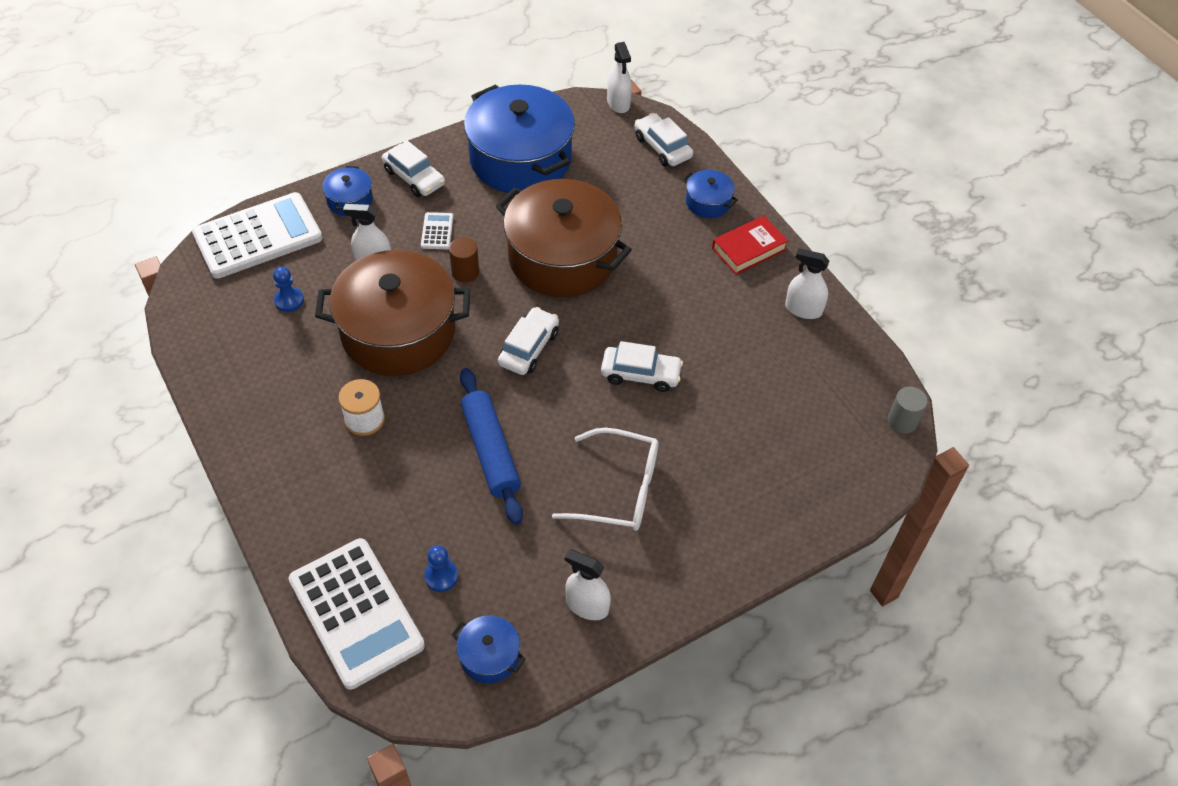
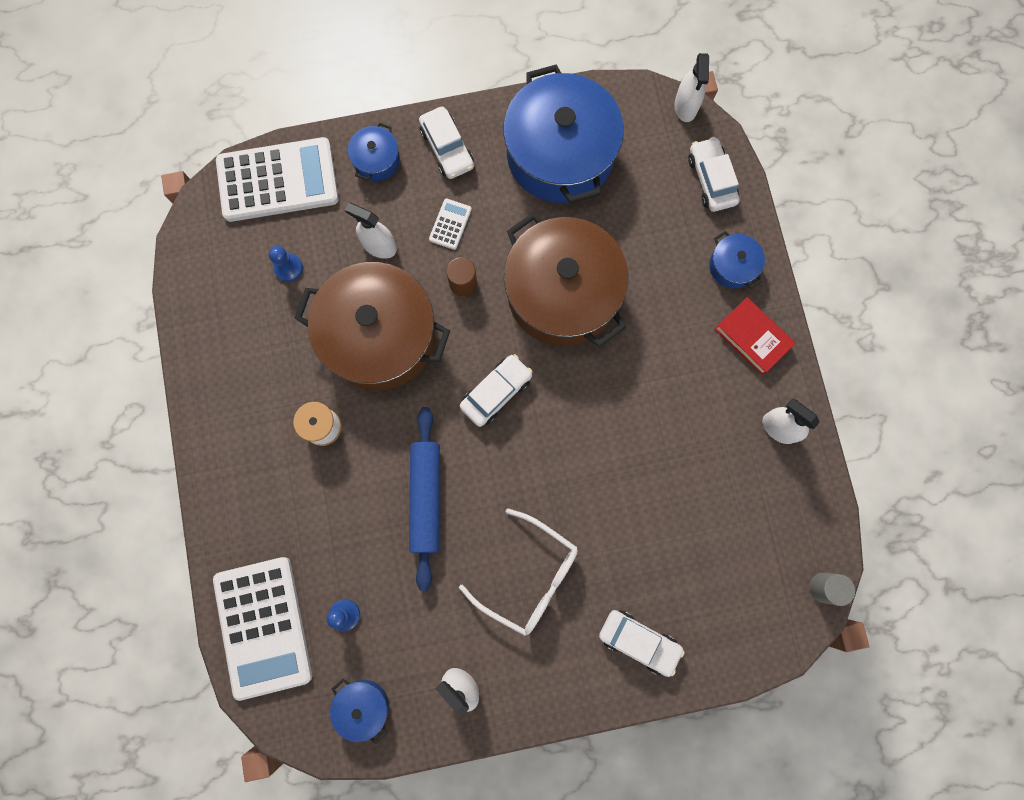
camera: 20 degrees right, 25 degrees up
white car [601,341,683,392] -> white car moved to [599,610,685,677]
red book [712,216,788,274] -> red book turned 60 degrees clockwise [715,297,796,375]

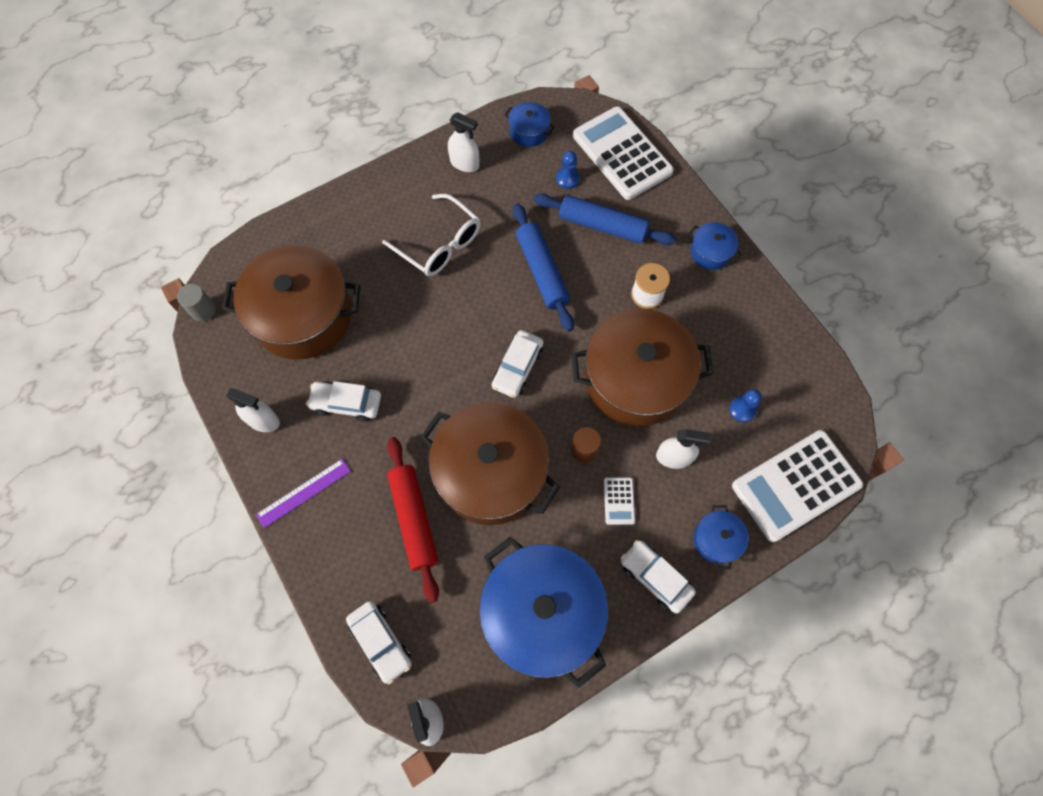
camera: 160 degrees right, 10 degrees down
white glasses [459,508,578,636] -> white glasses turned 150 degrees counterclockwise [382,194,480,276]
white car [599,610,685,677] -> white car moved to [306,381,381,422]
blue pot [709,231,765,289] -> blue pot moved to [689,222,742,270]
red book [715,297,796,375] -> purple ruler [256,459,351,528]
none -> brown pot [222,245,361,360]
none -> red rolling pin [387,437,439,603]
none -> blue rolling pin [533,194,676,245]

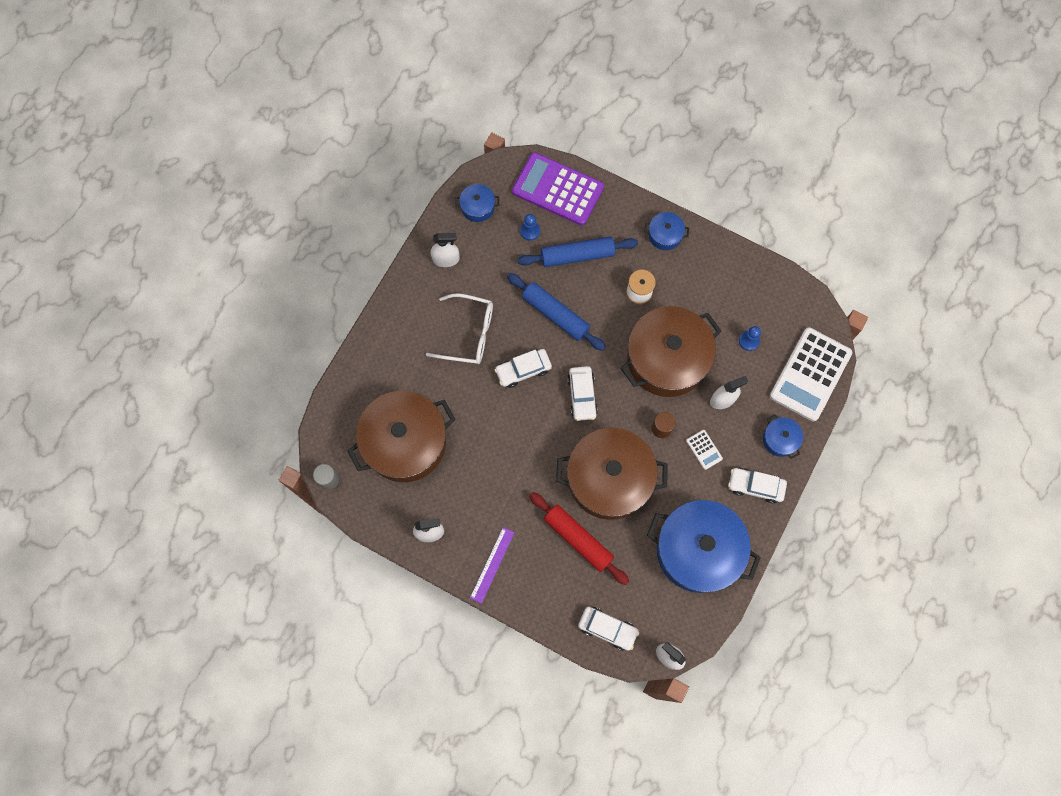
camera: 30 degrees left, 5 degrees up
white car [306,381,381,422] -> white car moved to [494,349,552,388]
white calculator [573,107,674,200] -> purple calculator [512,152,604,226]

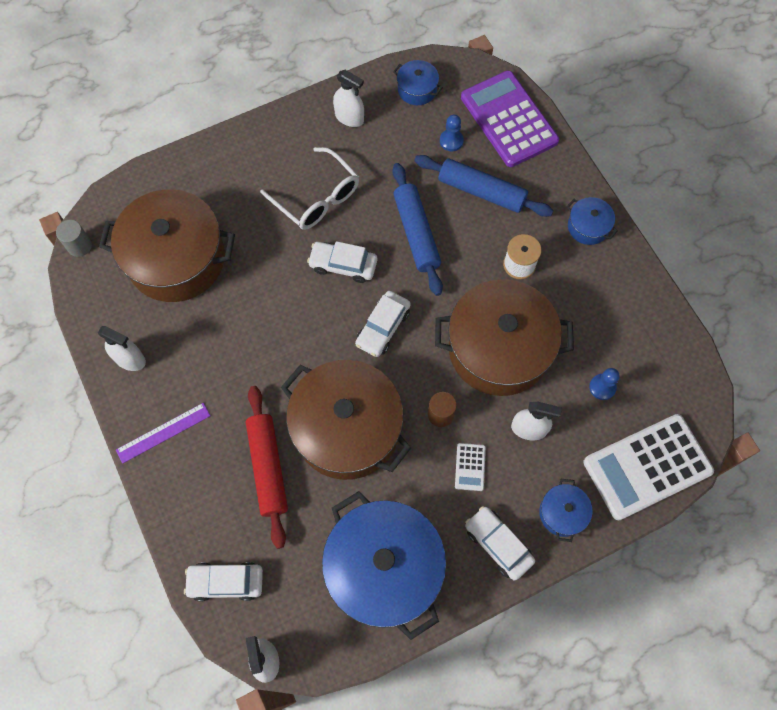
camera: 35 degrees right, 5 degrees down
white car [578,606,639,651] -> white car turned 120 degrees clockwise [184,562,263,601]

